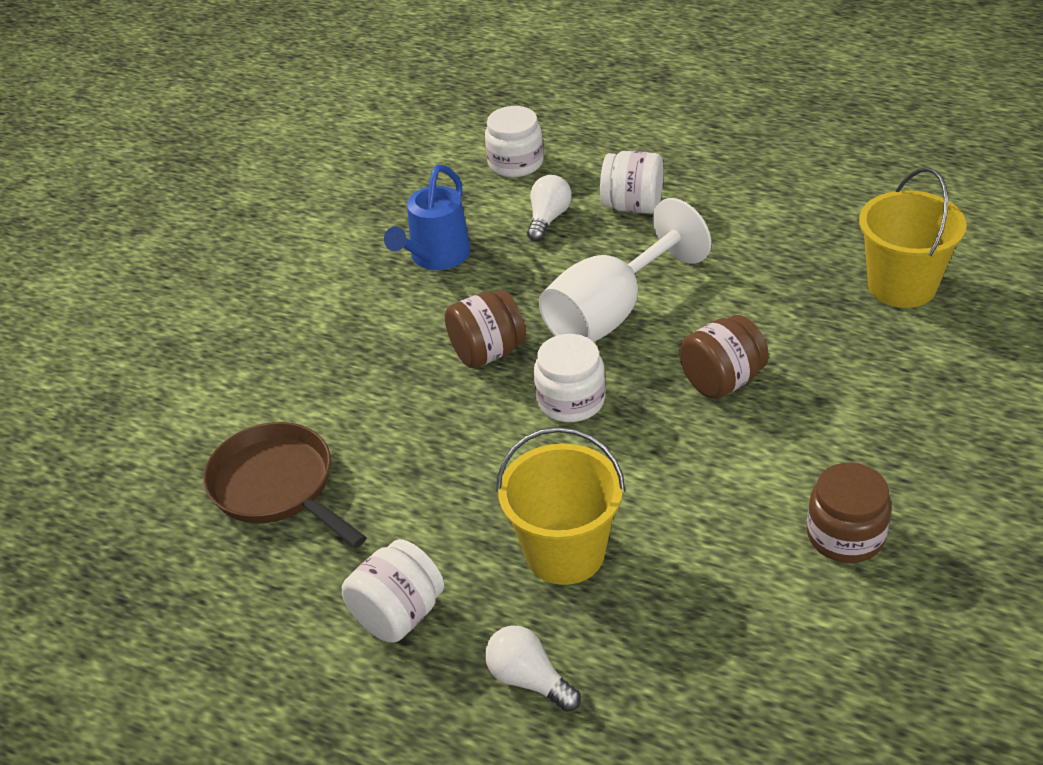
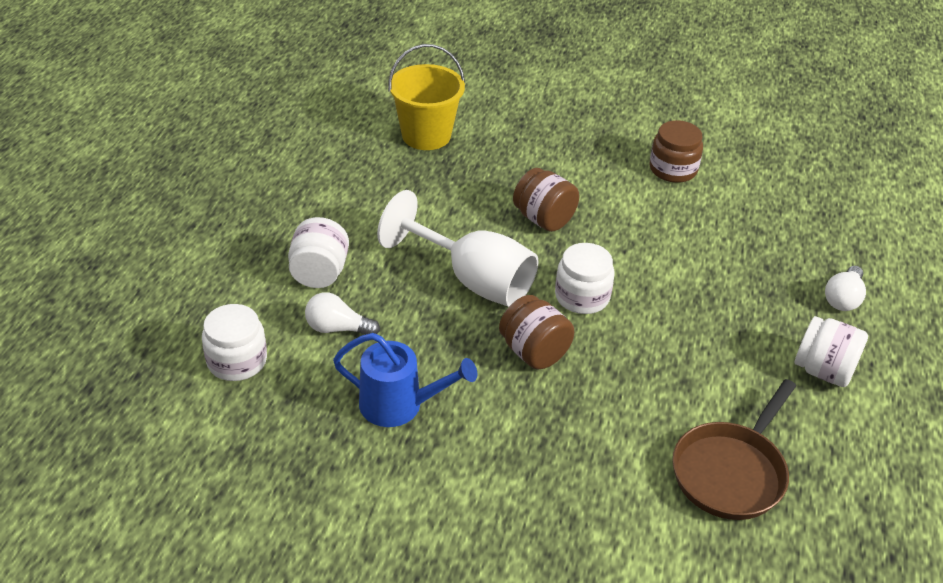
camera: 105 degrees left, 0 degrees up
yellow bucket [496,427,625,585] -> none

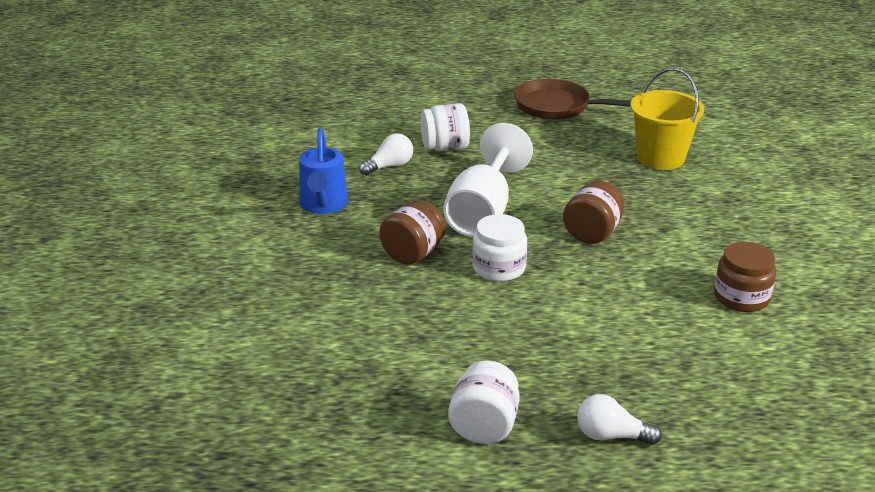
camera: 75 degrees right, 10 degrees down
white jar [202,304,267,381] -> none
white light bulb [305,292,380,335] -> white light bulb turned 60 degrees clockwise [359,133,413,176]
brown pan [672,379,796,520] -> brown pan moved to [514,79,631,120]

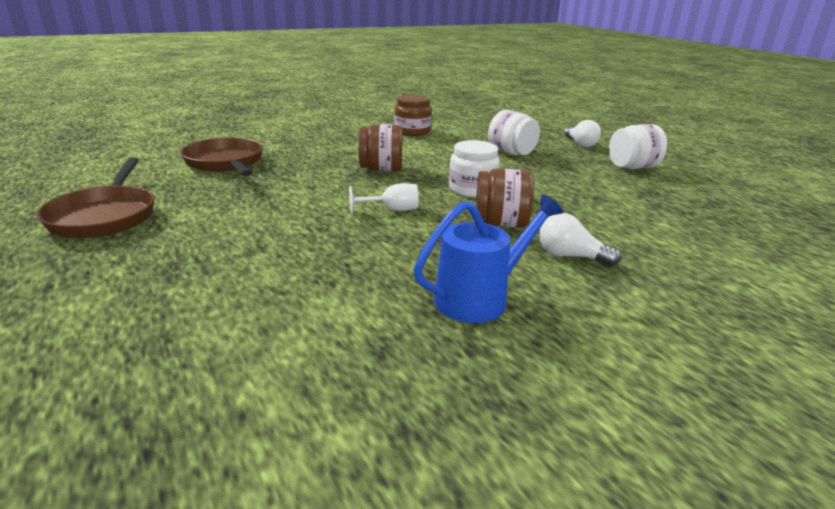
camera: 120 degrees left, 5 degrees down
white light bulb [359,133,413,176] -> white light bulb moved to [539,213,621,266]
white jar [420,103,470,151] -> white jar moved to [488,110,540,155]
white goblet [443,123,533,237] -> white goblet [349,183,418,214], size x0.44
yellow bucket [630,68,704,170] -> brown pan [180,138,263,176]

